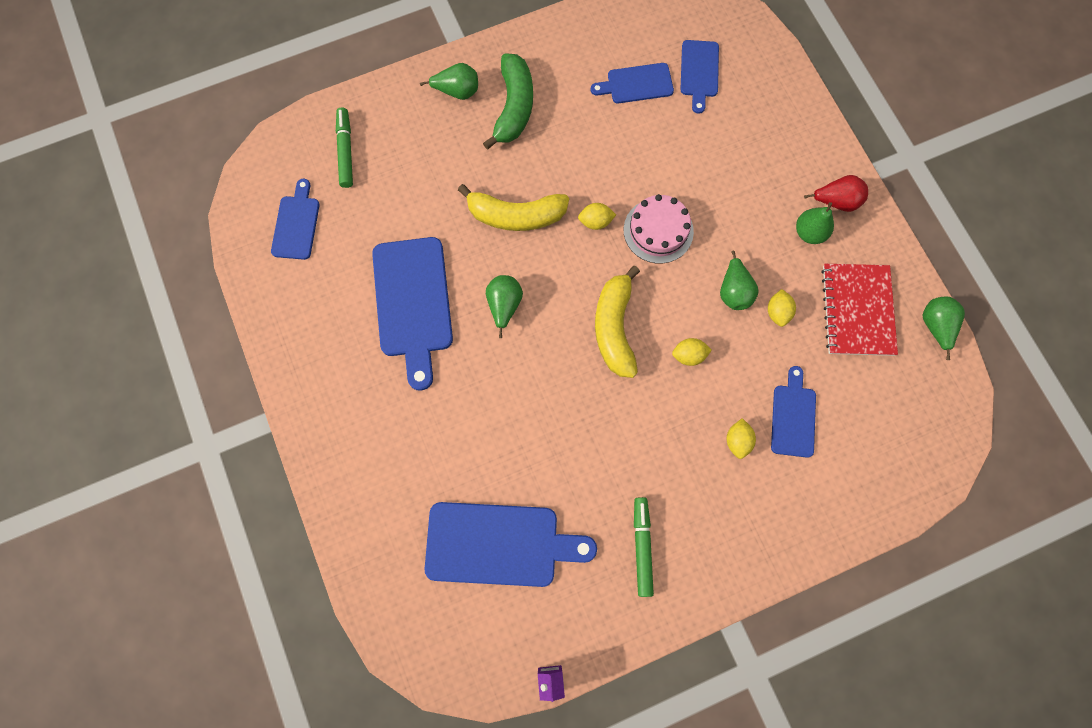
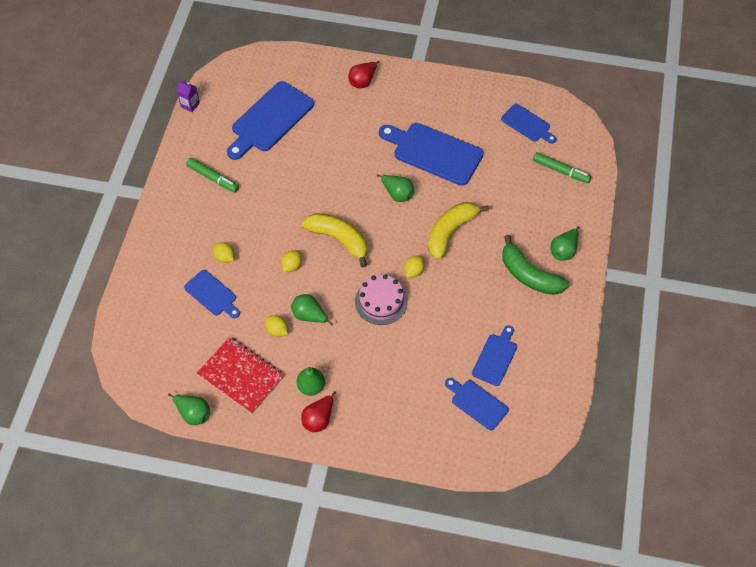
camera: 125 degrees right, 15 degrees down
none -> red pear [348,61,380,88]

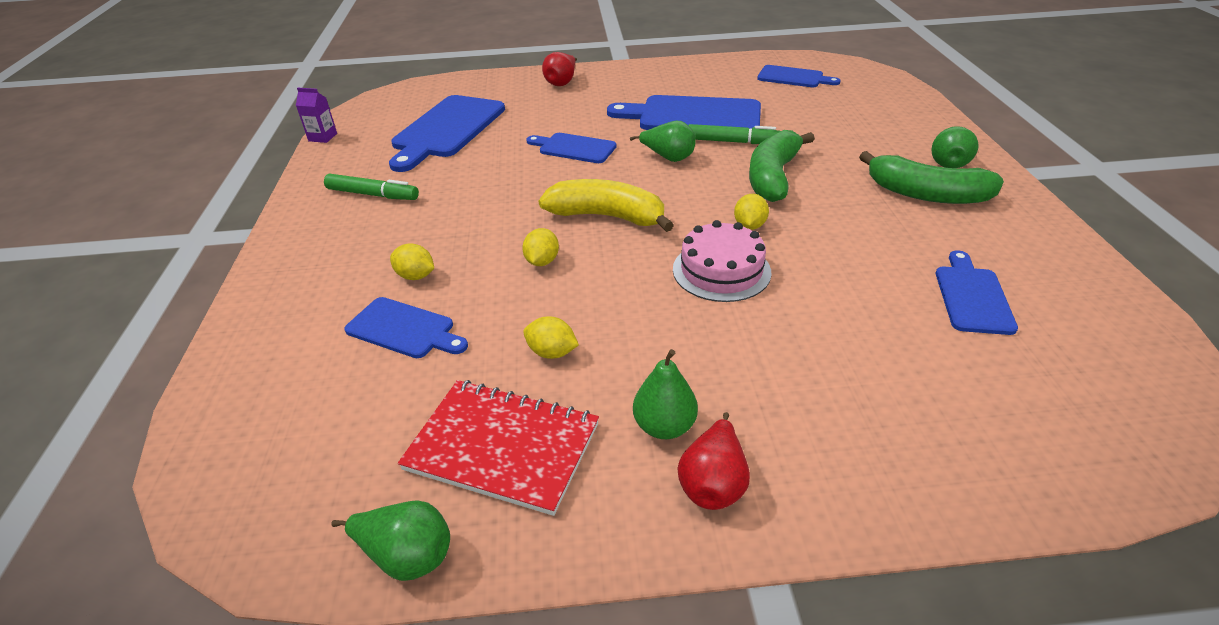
camera: 15 degrees left, 20 degrees down
green pear [291,294,333,326] -> none
yellow banana [428,202,489,260] -> green banana [749,130,815,202]
blue cutting board [445,378,509,430] -> blue cutting board moved to [526,133,617,163]
green marker [533,152,591,183] -> green marker moved to [688,124,780,144]

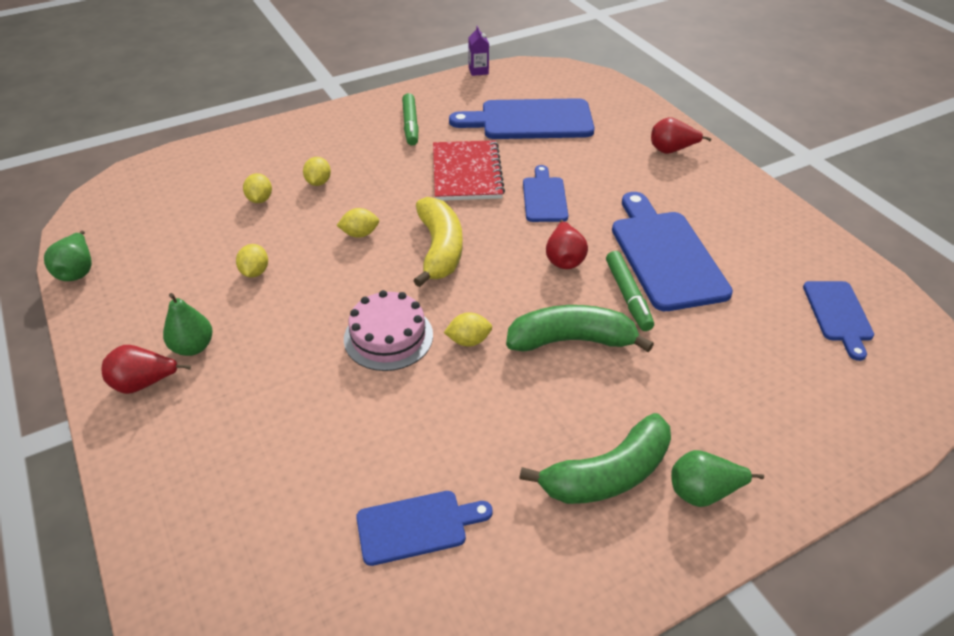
camera: 65 degrees right, 5 degrees up
blue cutting board [344,297,468,358] -> yellow lemon [243,173,272,203]
red notebook [398,380,599,516] -> red notebook moved to [433,140,505,201]
green pear [630,121,696,162] -> red pear [546,220,588,269]
green banana [859,151,1004,204] -> green banana turned 120 degrees counterclockwise [519,413,671,504]

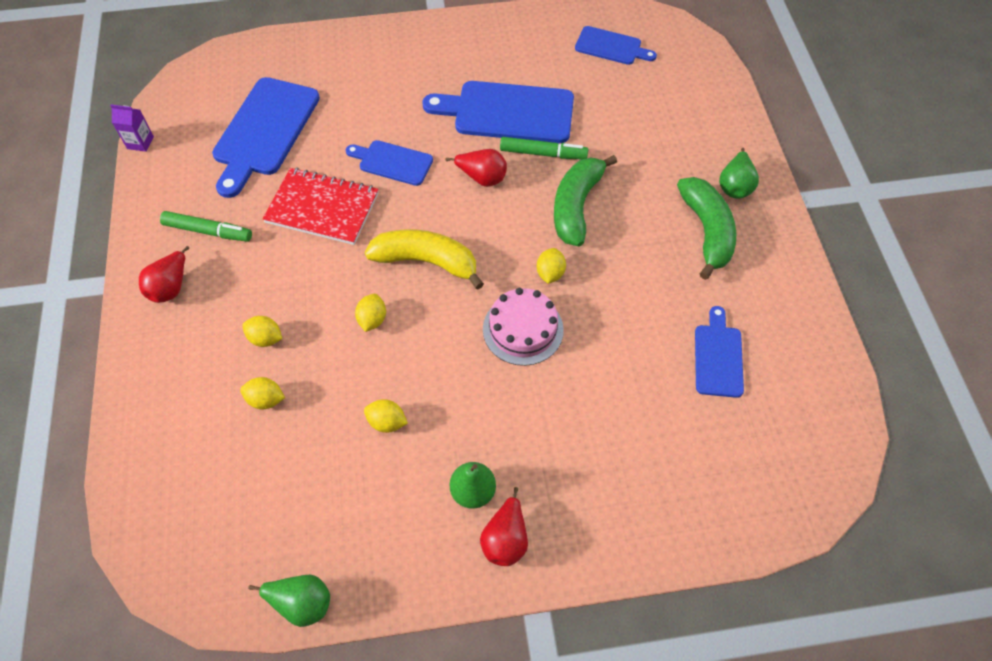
camera: 70 degrees left, 15 degrees up
red pear [651,117,711,154] -> red pear moved to [139,246,189,303]

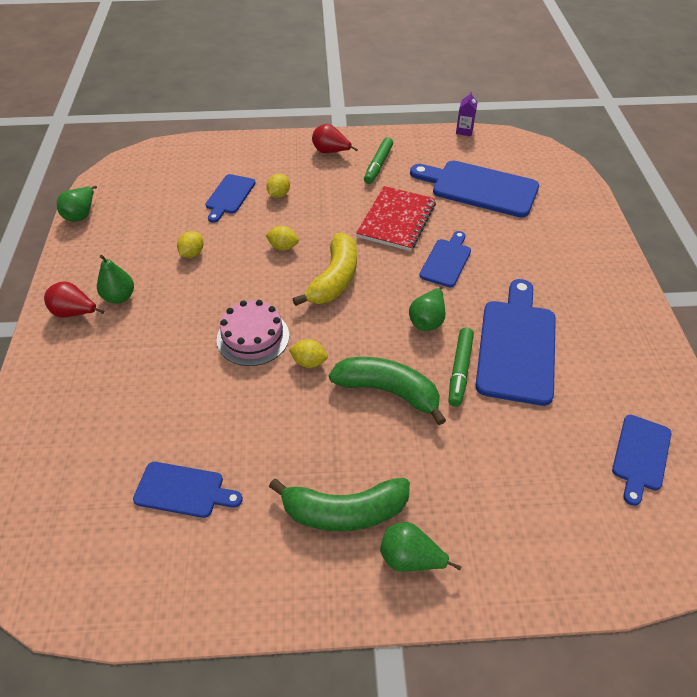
camera: 95 degrees right, 10 degrees down
yellow lemon [240,377,285,410] -> blue cutting board [205,174,256,223]
red pear [445,149,507,187] -> green pear [409,286,445,331]

